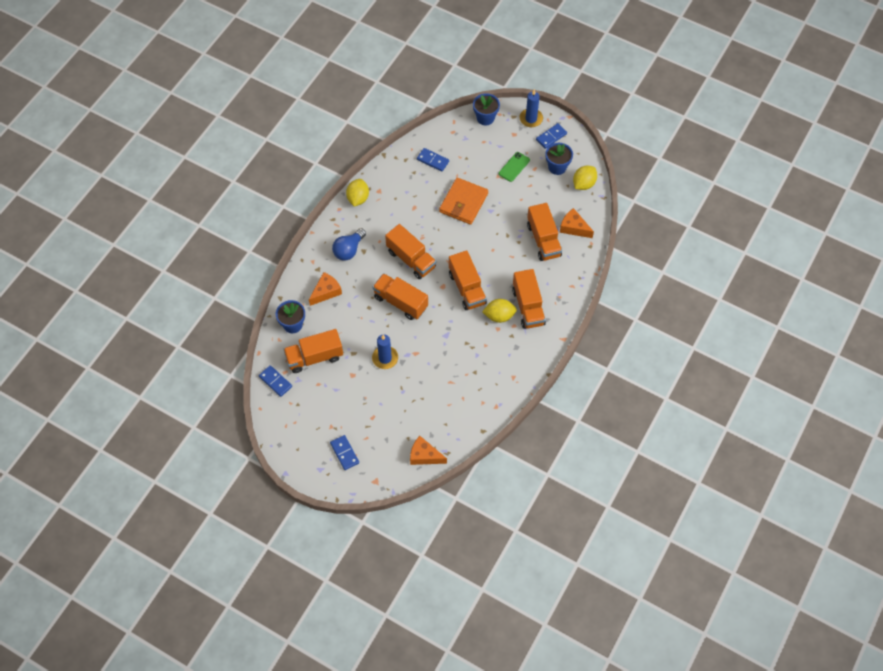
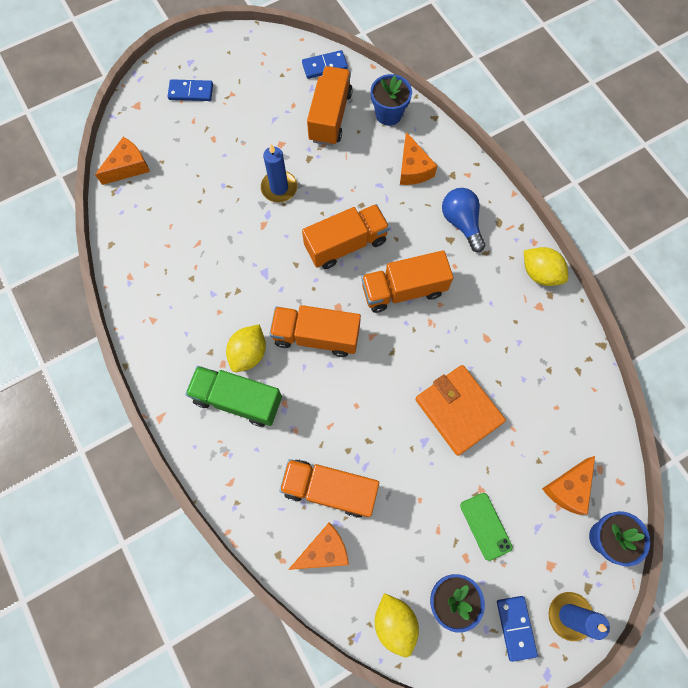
camera: 120 degrees right, 10 degrees up
blue domino [417,148,449,172] -> none
orange truck [512,269,546,329] -> green truck [185,366,282,427]
none -> orange cheese [542,456,595,515]

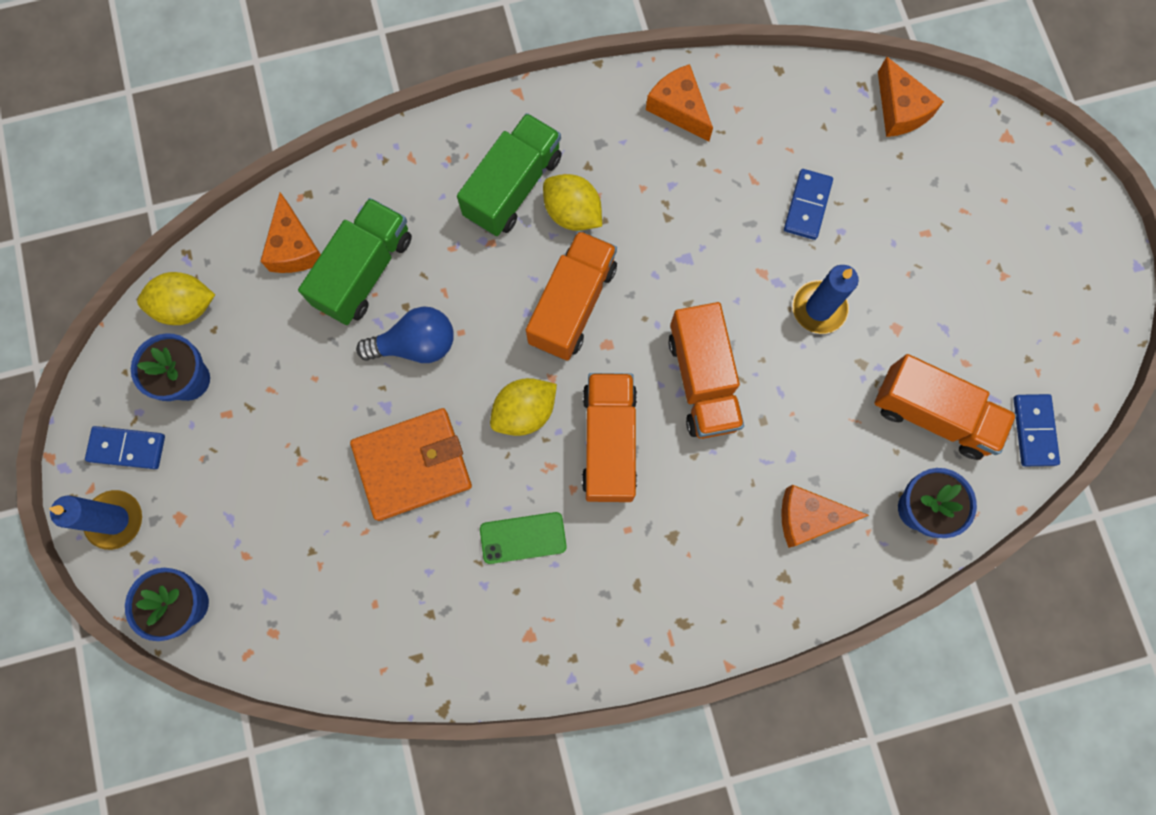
camera: 105 degrees right, 5 degrees up
blue domino [168,79,213,101] -> blue domino moved to [784,169,833,240]
orange truck [279,459,379,518] -> green truck [298,198,412,325]
blue light bulb [442,188,485,252] -> blue light bulb moved to [356,307,454,363]
green phone [460,493,513,561] -> green phone moved to [480,512,567,564]
yellow lemon [524,247,568,286] -> yellow lemon moved to [490,378,557,436]
orange cheese [542,456,595,515] -> orange cheese moved to [646,64,713,142]

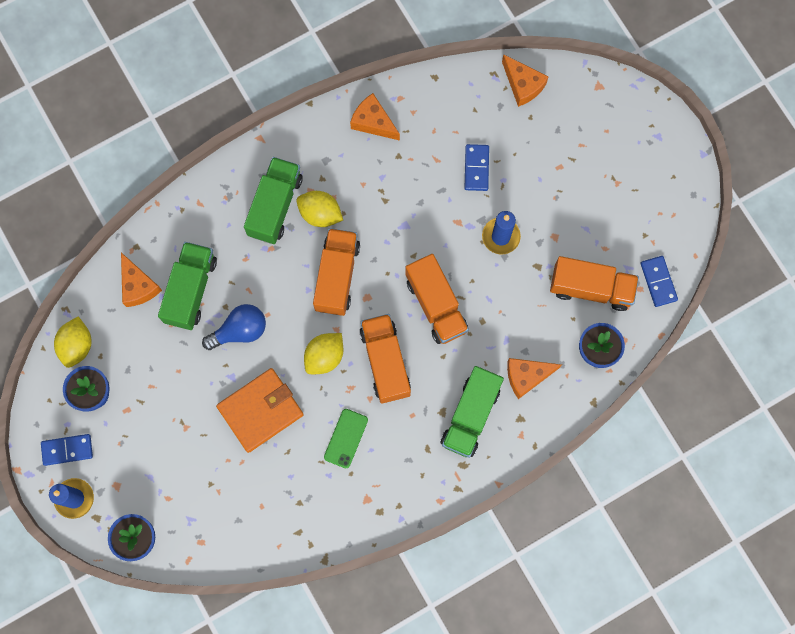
camera: 15 degrees left, 0 degrees up
yellow lemon [137,272,215,325] -> yellow lemon turned 60 degrees counterclockwise [54,316,92,368]
green phone [480,512,567,564] -> green phone turned 45 degrees counterclockwise [324,409,368,468]
none -> green truck [441,366,504,458]

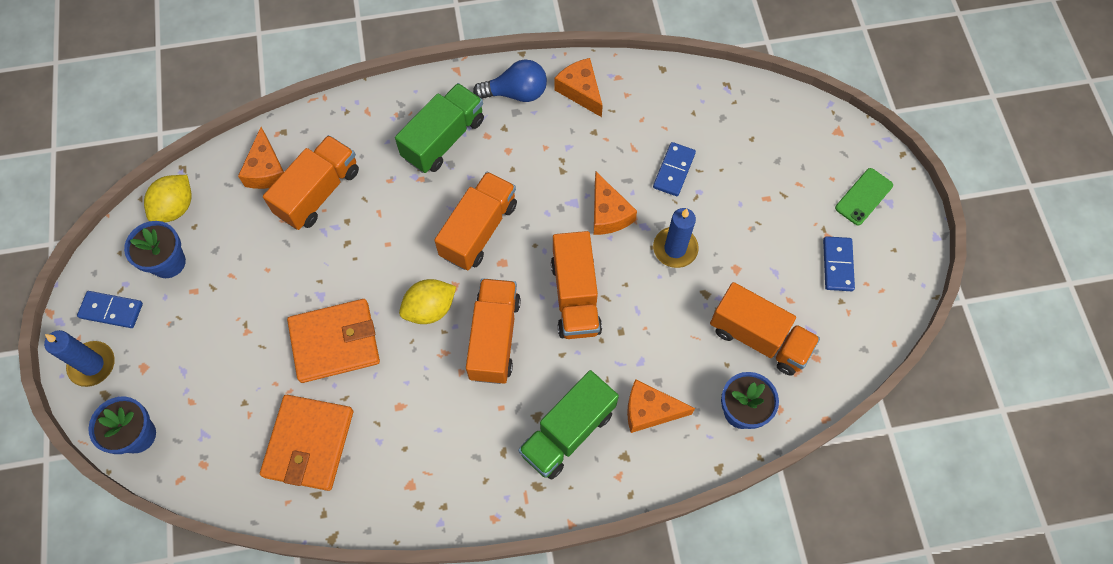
camera: 20 degrees right, 10 degrees down
green truck [158,242,217,330] -> orange truck [263,135,359,230]
blue light bulb [202,304,266,350] -> blue light bulb moved to [473,60,547,102]
yellow lemon [297,191,343,227] -> none
green phone [324,409,368,468] -> green phone moved to [835,168,893,226]
orange cheese [502,54,549,107] -> orange cheese moved to [594,172,637,235]
blue domino [640,256,678,307] -> blue domino moved to [823,236,855,291]
none -> orange wallet [260,395,353,491]

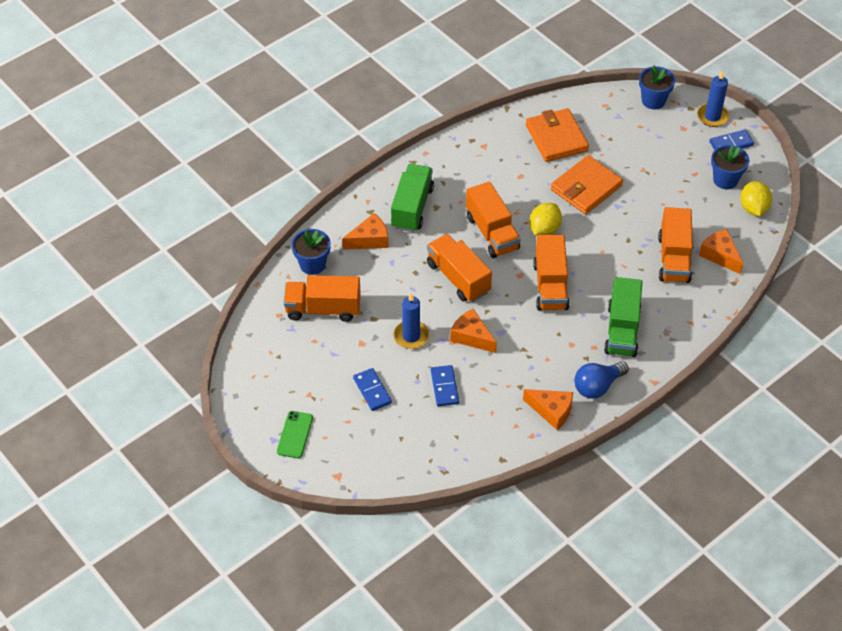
camera: 150 degrees right, 15 degrees down
blue domino [823,236,855,291] -> blue domino moved to [353,368,392,411]

